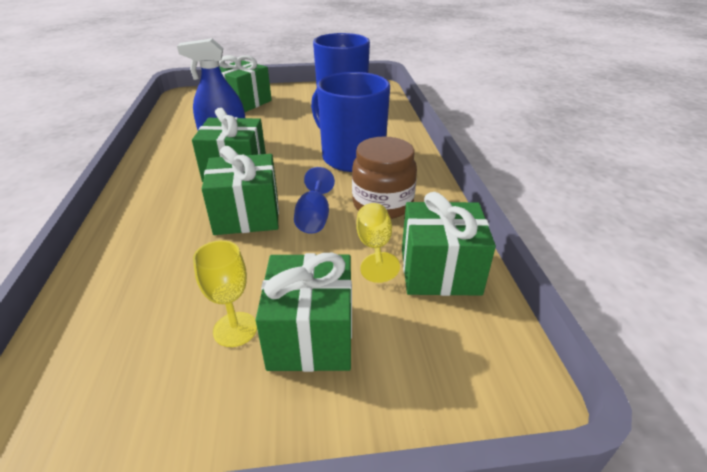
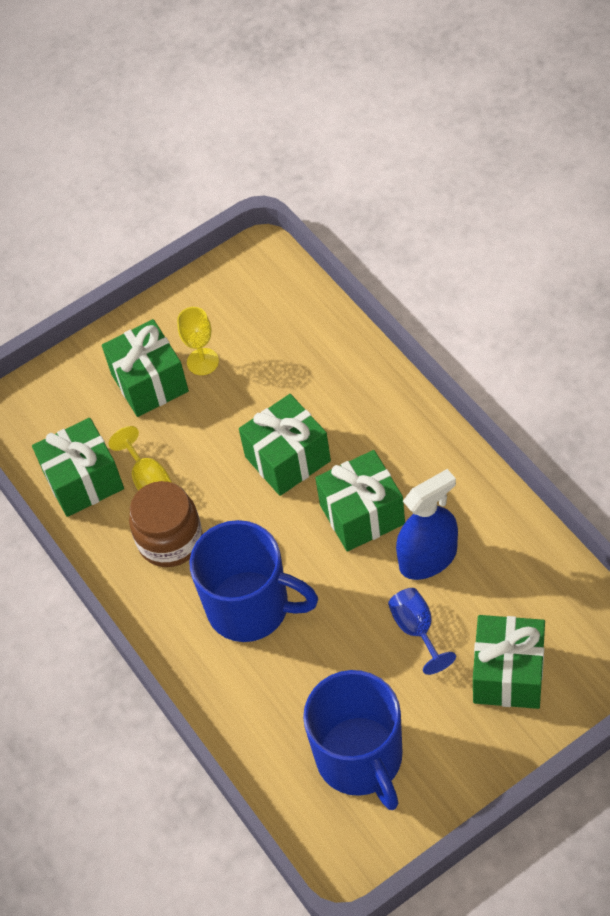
camera: 160 degrees right, 20 degrees up
blue goblet [294,167,335,234] -> blue goblet moved to [388,588,456,675]

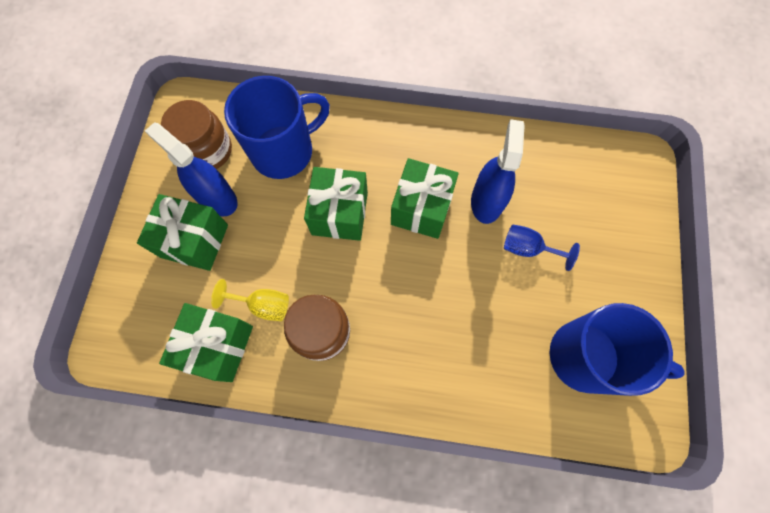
camera: 55 degrees left, 15 degrees up
yellow goblet [177,307,219,375] -> blue spray bottle [145,122,238,217]
blue mug [190,520,318,642] -> blue mug moved to [224,76,330,179]
green gift [473,615,545,709] -> none
none -> brown jar [161,100,232,169]

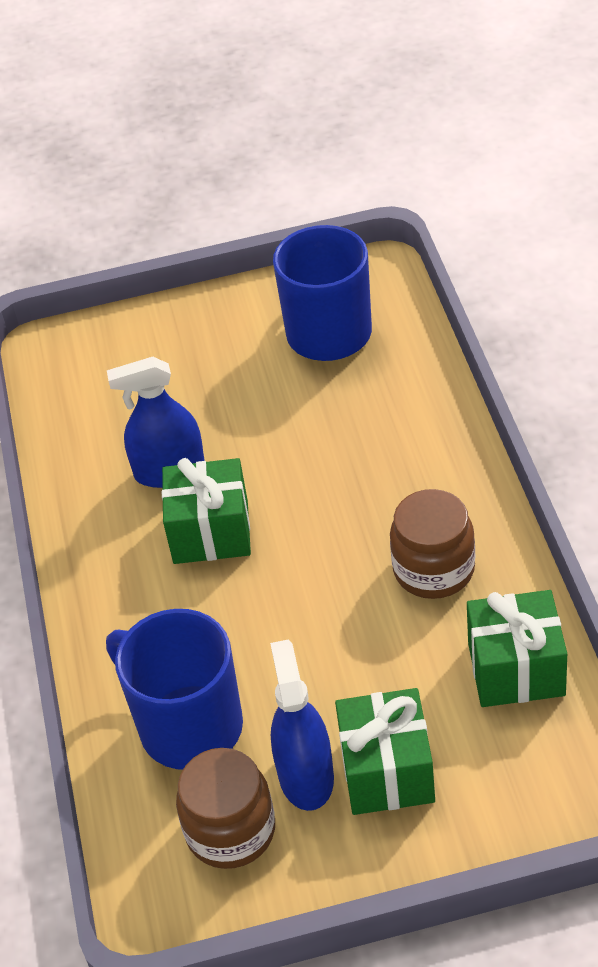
camera: 105 degrees left, 25 degrees down
blue spray bottle [145,122,238,217] -> blue spray bottle turned 150 degrees clockwise [270,640,334,811]
yellow goblet [211,279,289,321] -> none
green gift [304,167,368,241] -> none
blue goblet [504,224,580,271] -> none

